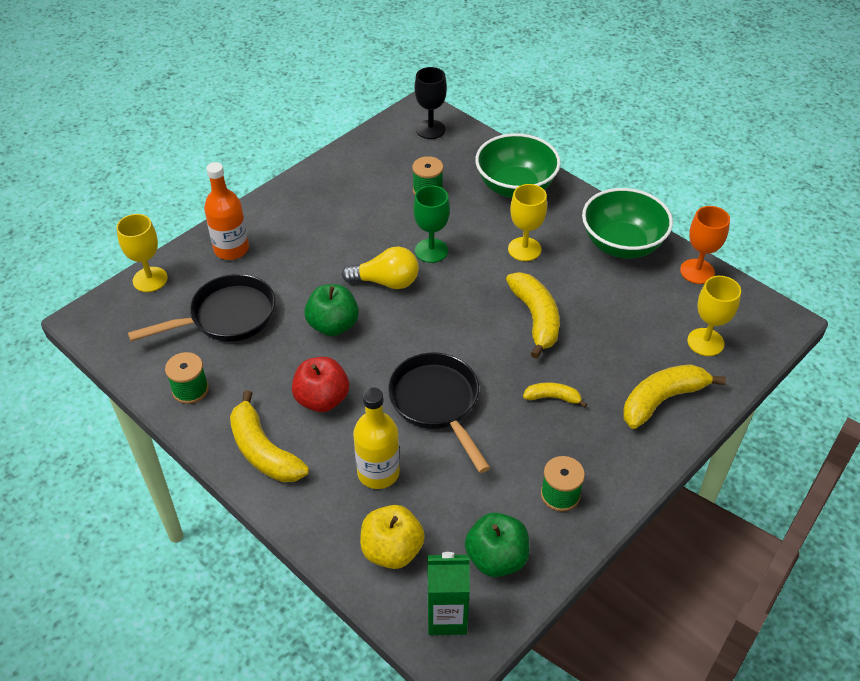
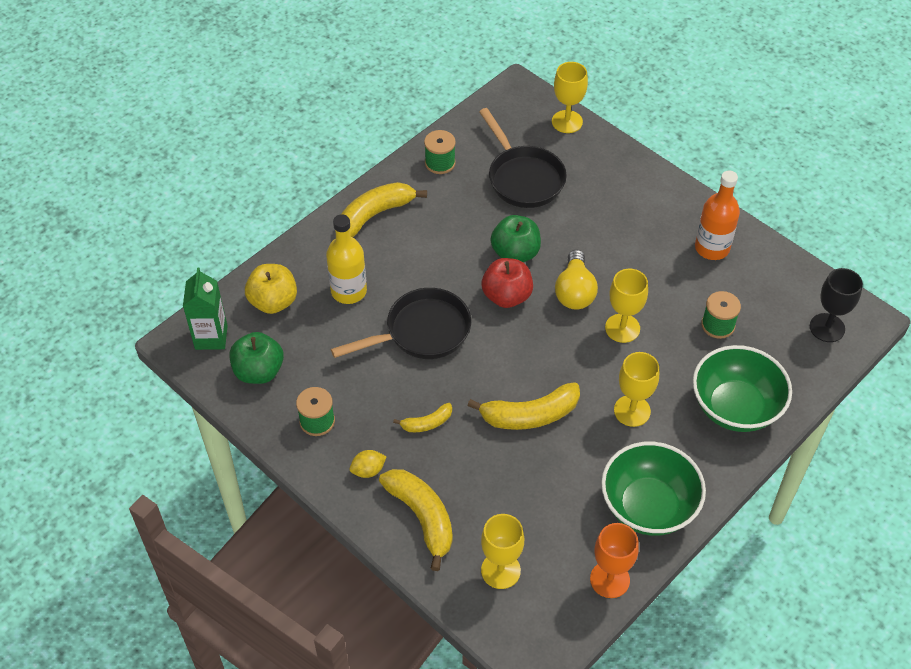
camera: 90 degrees right, 5 degrees up
orange bottle [204,162,249,260] -> orange bottle moved to [695,170,740,260]
red apple [292,357,349,412] -> red apple moved to [482,258,533,308]
green goblet [413,185,450,263] -> yellow goblet [605,269,648,343]
yellow banana [523,382,587,408] -> yellow banana turned 60 degrees clockwise [393,403,452,432]
none -> yellow lemon [350,450,387,478]

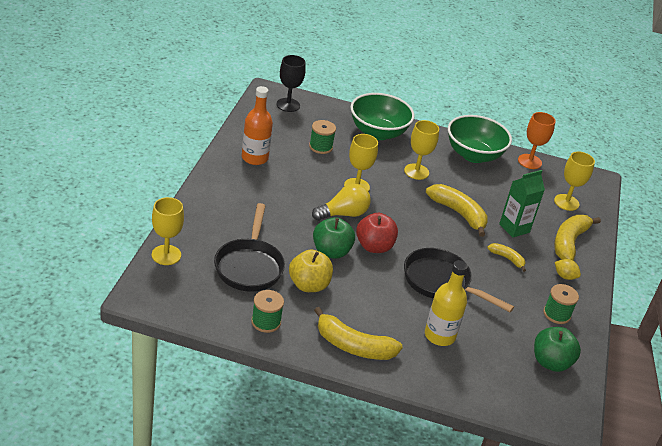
camera: 125 degrees left, 15 degrees down
green carton [183,267,228,350] -> green carton moved to [499,170,545,238]
yellow apple [245,264,297,314] -> yellow apple moved to [289,249,333,292]
black pan [479,108,567,208] -> black pan turned 150 degrees clockwise [214,203,285,292]

